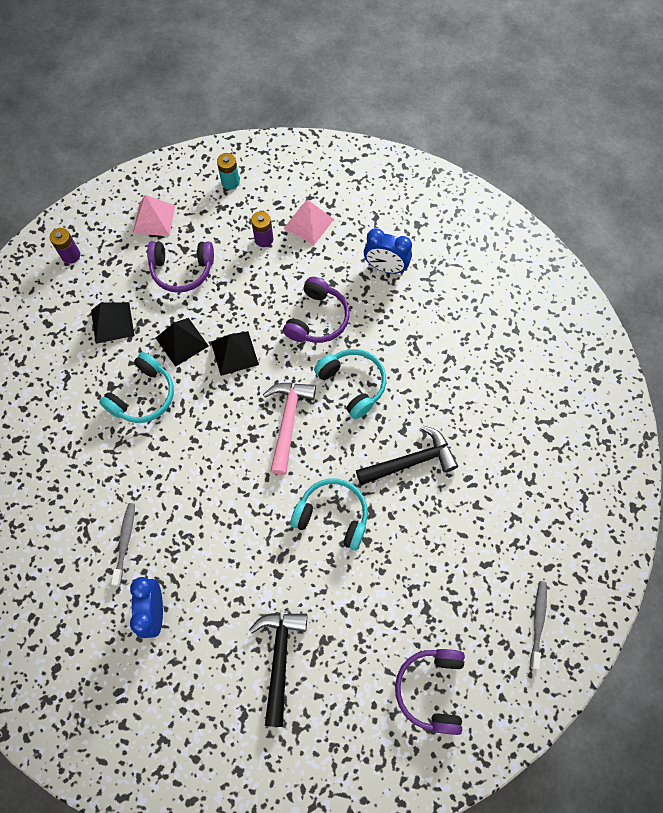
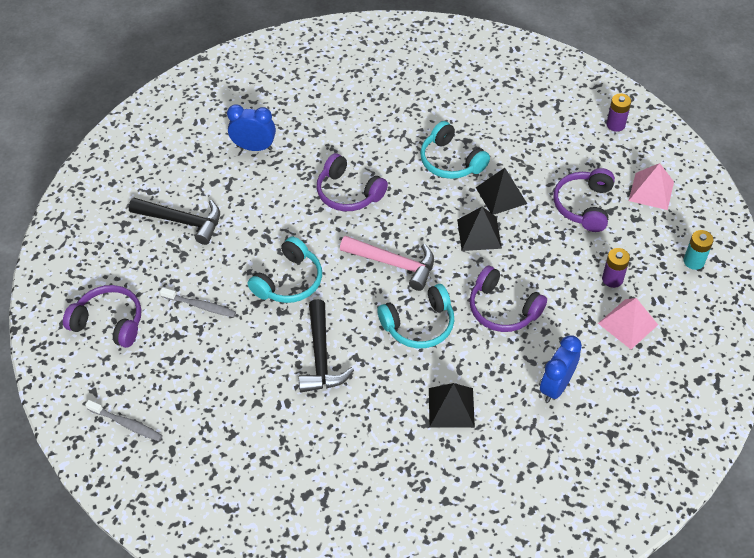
camera: 105 degrees right, 15 degrees down
black pyramid [91,302,134,344] -> black pyramid moved to [429,383,475,428]
grey toothbrush [111,503,135,586] -> grey toothbrush moved to [160,287,236,317]
none -> purple headphones [317,153,388,211]

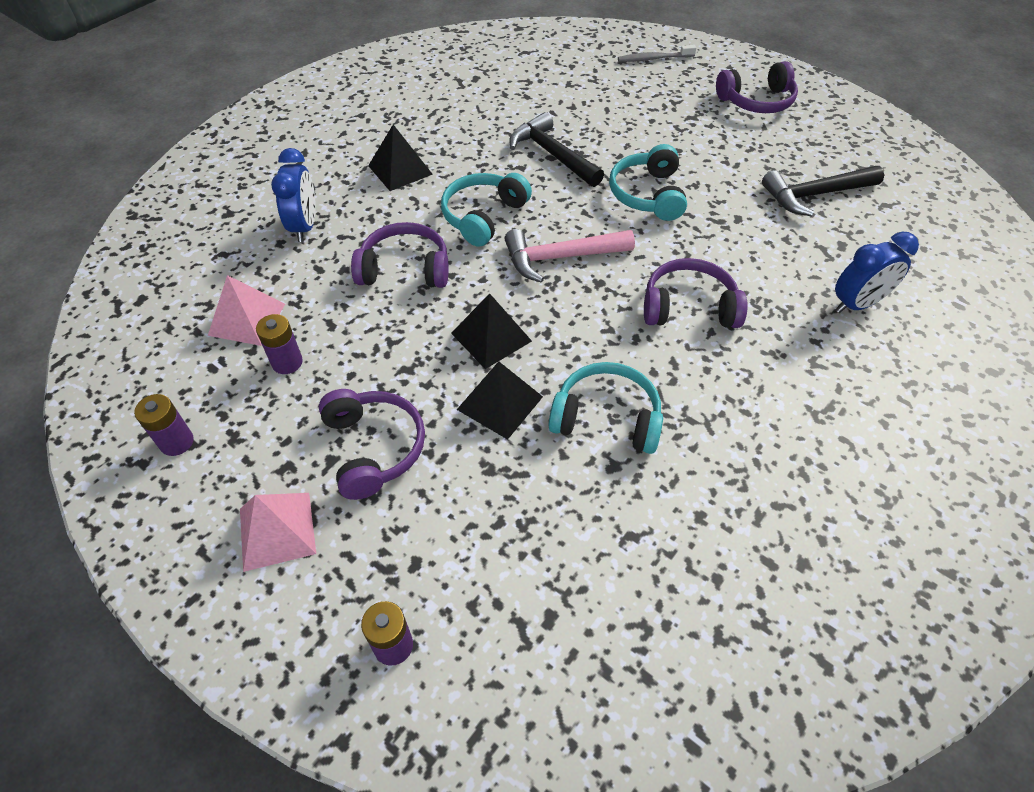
camera: 145 degrees right, 0 degrees up
grey toothbrush [160,287,236,317] -> none
turquoise battery [684,230,714,270] -> purple battery [134,394,194,456]

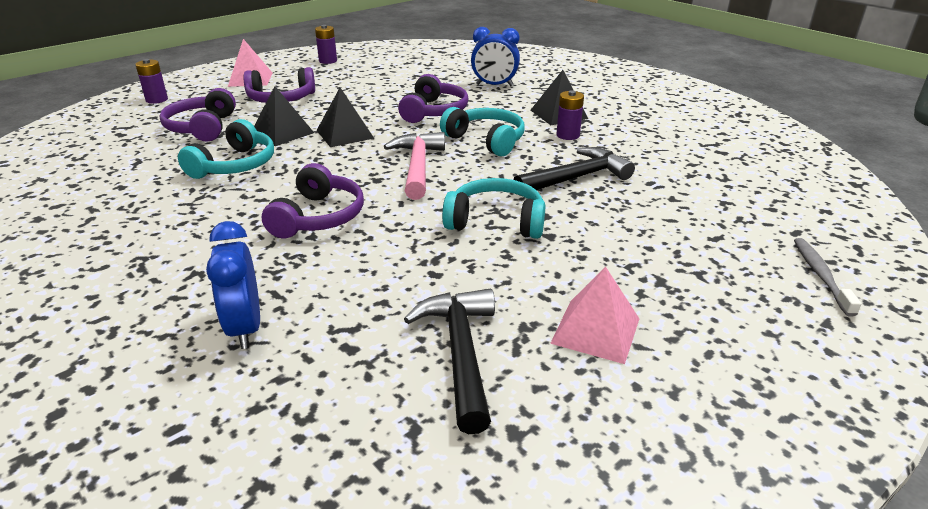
camera: 100 degrees right, 20 degrees down
pink pyramid [208,275,285,346] -> pink pyramid moved to [550,267,639,364]
purple battery [256,314,303,374] -> purple battery moved to [556,90,584,140]
purple headphones [716,61,798,113] -> purple headphones moved to [159,88,236,142]

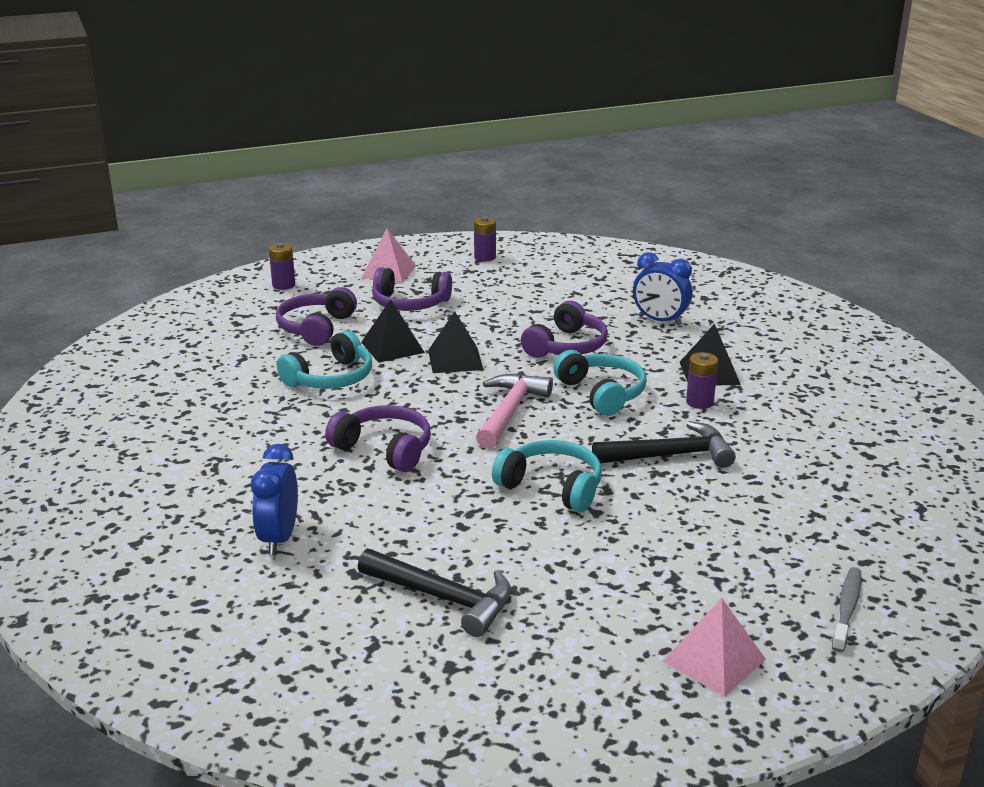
camera: 20 degrees right, 5 degrees down
purple headphones [262,163,364,238] -> purple headphones turned 90 degrees counterclockwise [325,405,431,472]
black hammer [404,289,495,434] -> black hammer turned 105 degrees clockwise [358,549,511,637]
pink pyramid [550,267,639,364] -> pink pyramid moved to [663,598,766,697]

